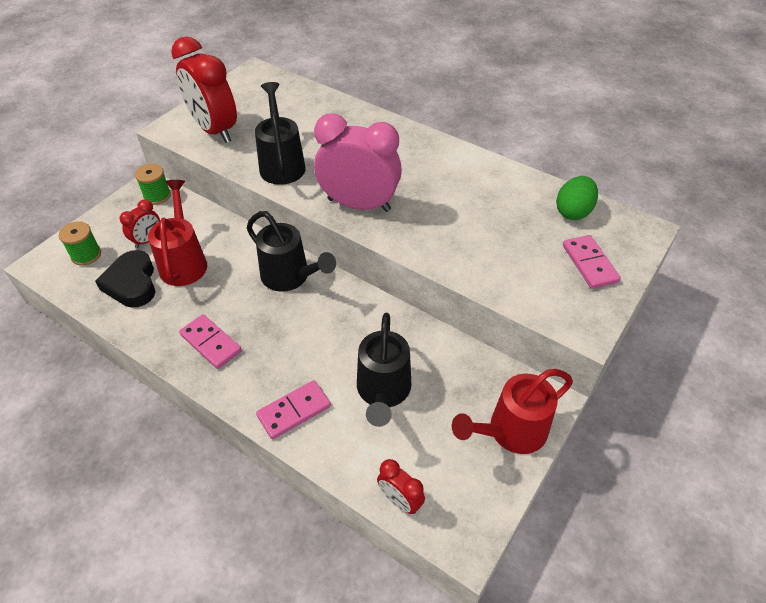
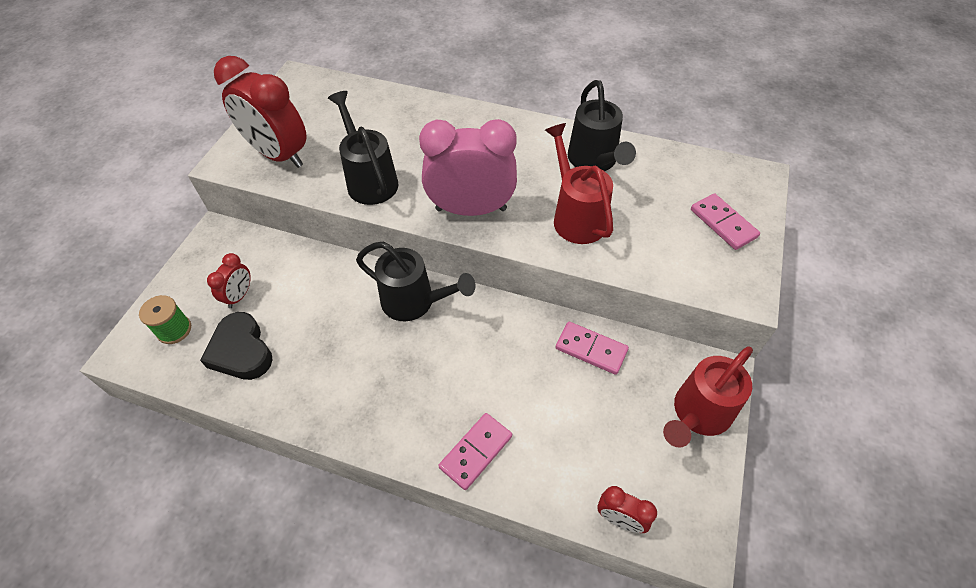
camera: 15 degrees left, 5 degrees up
green spool [135,164,171,205] -> none
red watering can [148,180,207,286] -> red watering can moved to [545,123,613,244]
pink domino [179,314,242,369] -> pink domino moved to [555,322,629,375]
black watering can [357,313,411,427] -> black watering can moved to [568,80,636,171]
green egg [556,176,598,220] -> none

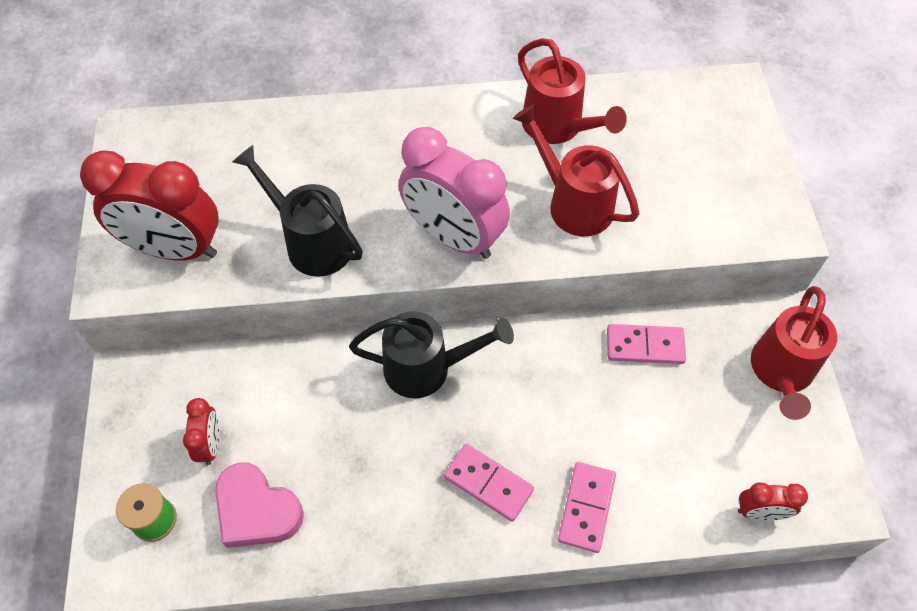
camera: 25 degrees left, 5 degrees up
black heart [200,312,273,380] -> pink heart [215,462,304,548]
pink clock [419,119,517,216] -> pink clock turned 120 degrees counterclockwise [399,127,510,259]
black watering can [568,80,636,171] -> red watering can [518,38,627,144]
pink domino [691,193,760,250] -> pink domino moved to [444,444,534,522]

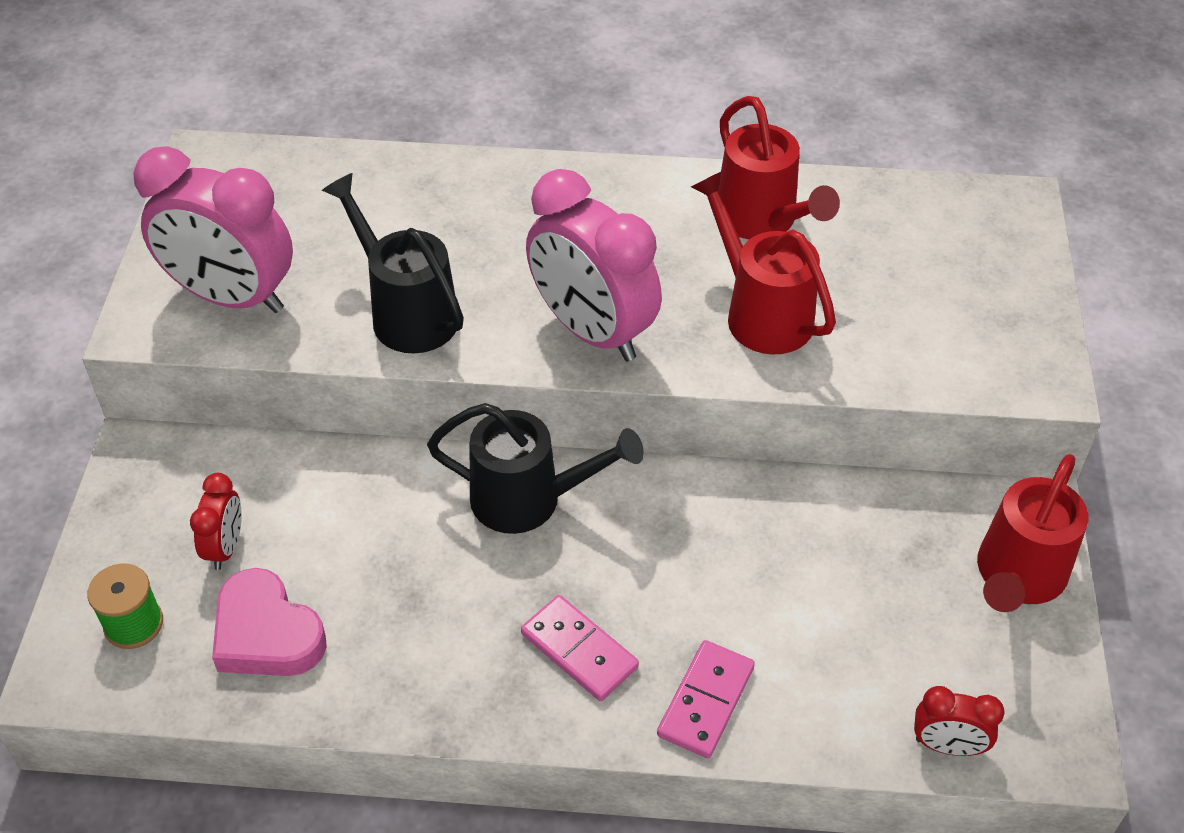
camera: 10 degrees right, 10 degrees down
red clock [80,151,219,260] -> pink clock [133,146,293,313]
pink domino [607,324,686,364] -> none

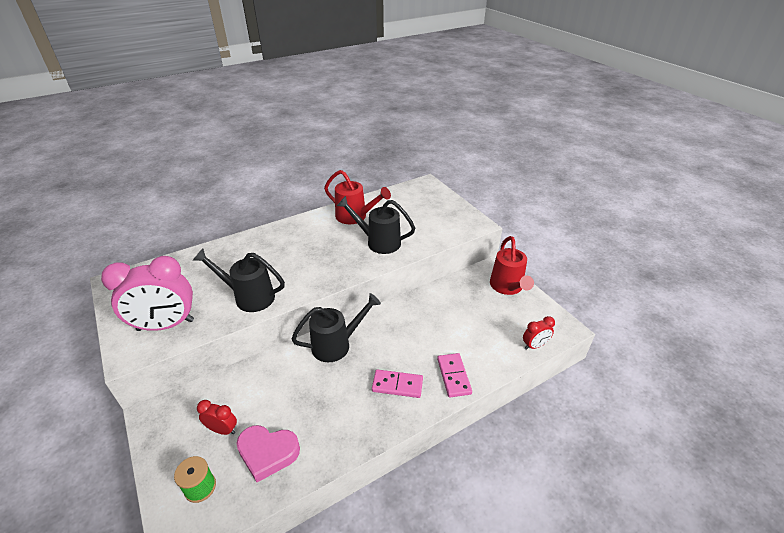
camera: 35 degrees left, 10 degrees down
red clock [190,473,242,570] -> red clock turned 45 degrees counterclockwise [197,400,237,435]
pink clock [526,169,662,361] -> none
red watering can [691,171,836,355] -> black watering can [337,196,415,254]

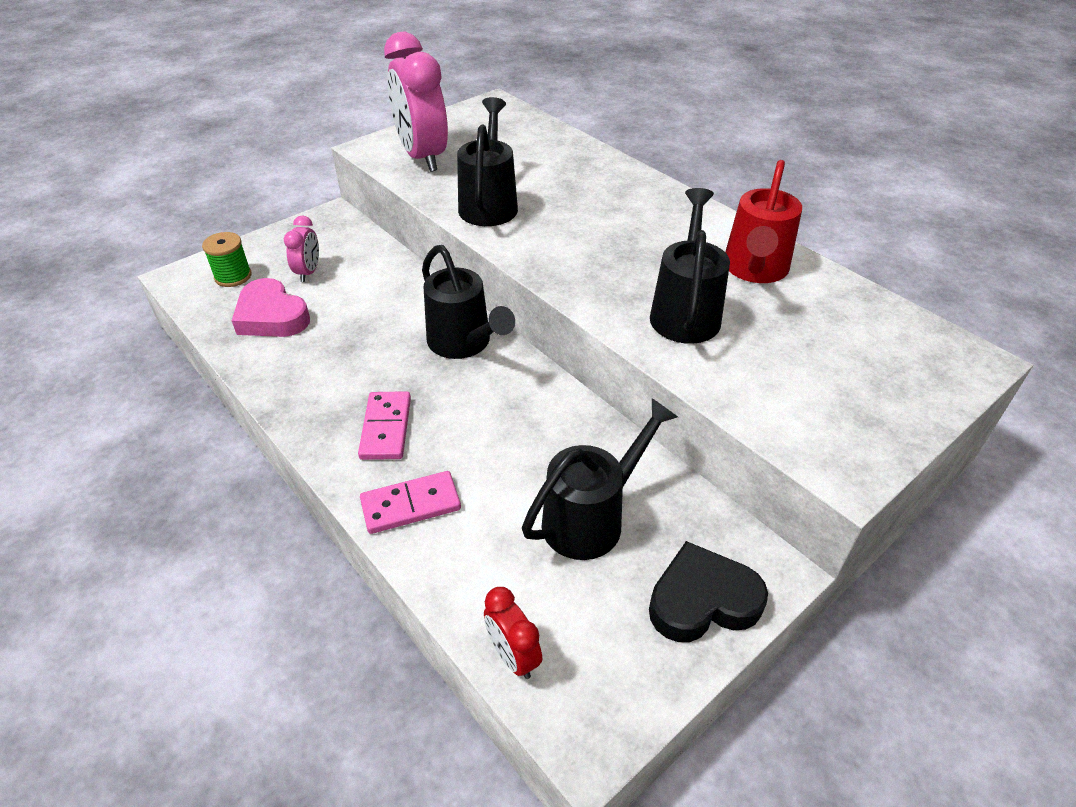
camera: 80 degrees right, 5 degrees up
red clock [197,400,237,435] -> pink clock [284,216,319,282]
pink heart [236,425,300,482] -> pink heart turned 45 degrees counterclockwise [232,278,310,337]
red watering can [490,236,534,295] -> black heart [649,541,768,642]
none -> black watering can [522,398,678,560]

